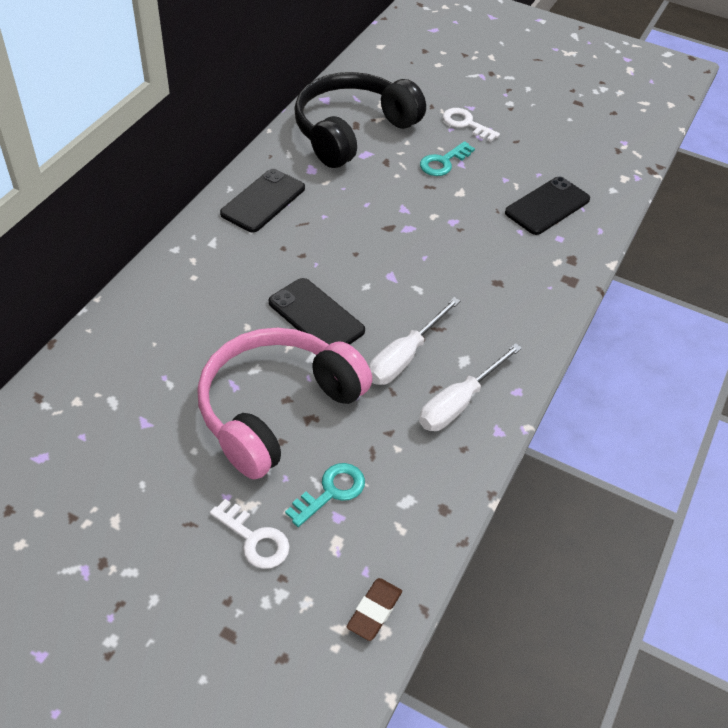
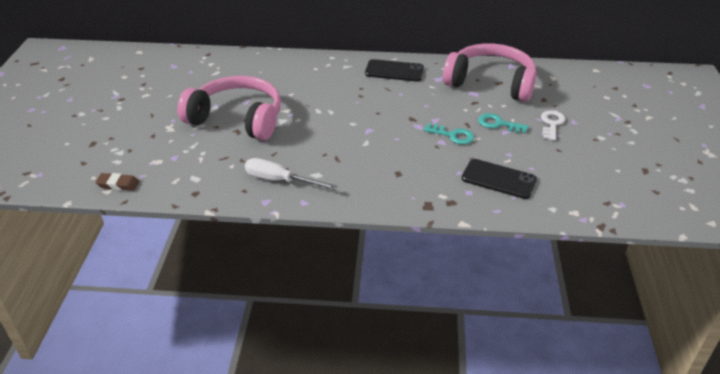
camera: 70 degrees right, 10 degrees down
white key [210,499,290,569] -> none
black phone [269,278,365,345] -> none
turquoise key [285,463,365,527] -> turquoise key moved to [424,123,474,144]
black headphones [295,72,426,168] -> pink headphones [443,43,537,102]
white screwdriver [369,297,460,385] -> none

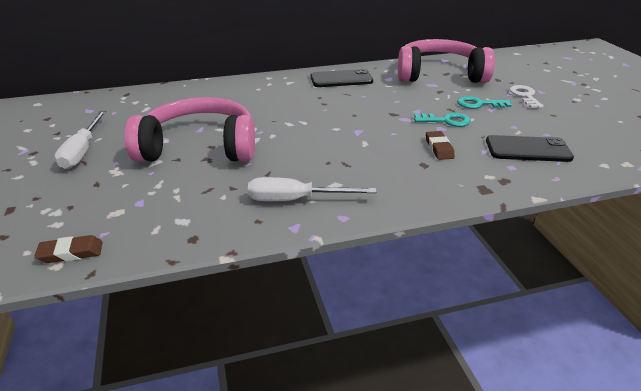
camera: 20 degrees left, 5 degrees down
none -> white screwdriver [55,111,106,169]
none -> brown eraser [426,131,455,160]

